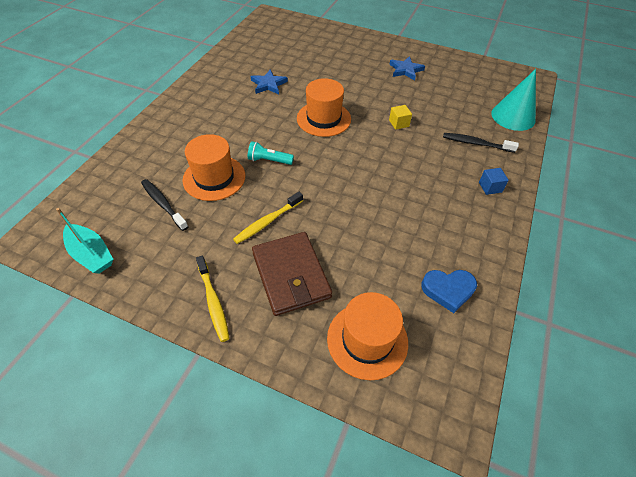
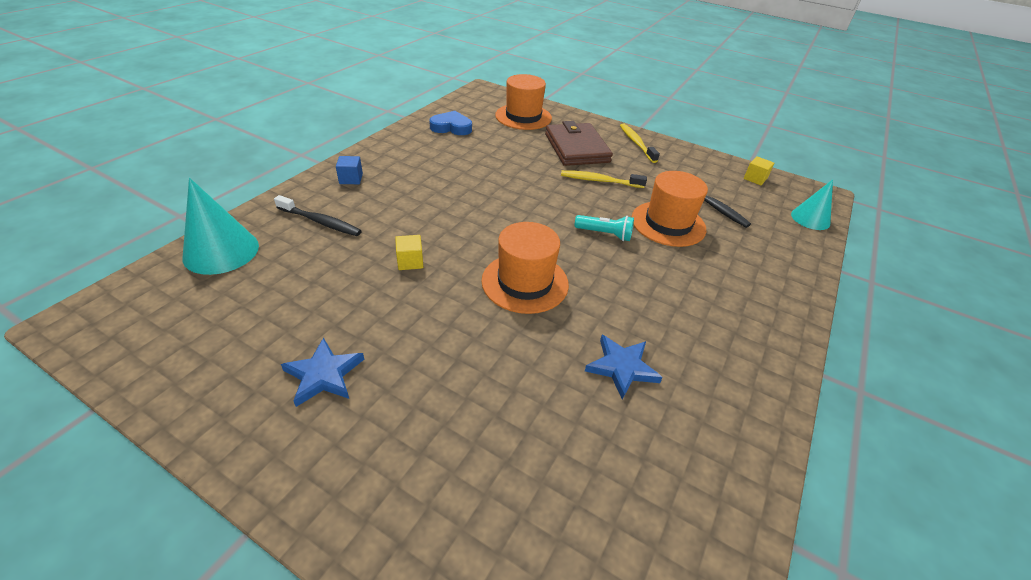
camera: 175 degrees left, 10 degrees down
turquoise boat [56,208,113,274] -> yellow cube [744,156,774,185]
yellow toothbrush [233,192,303,244] -> yellow toothbrush turned 135 degrees counterclockwise [561,170,647,188]
none -> turquoise cone [791,180,833,230]

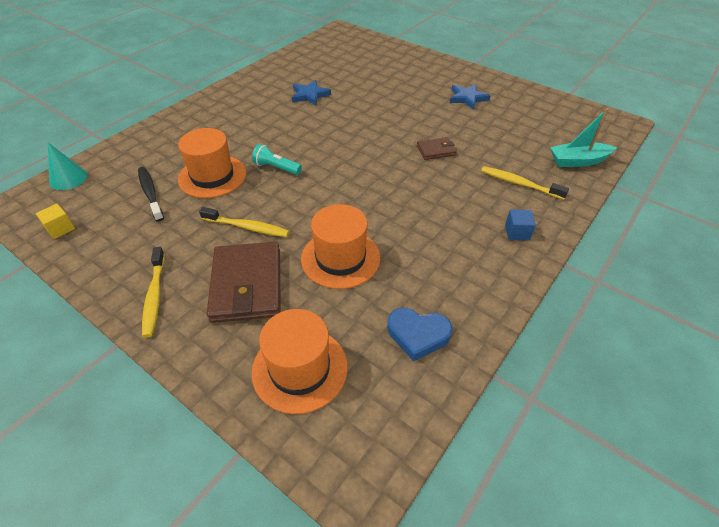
camera: 170 degrees left, 5 degrees up
turquoise cone [183,178,259,275] -> turquoise boat [550,108,617,167]
black toothbrush [274,195,362,236] -> yellow toothbrush [481,166,569,200]
yellow cube [395,235,423,270] -> brown wallet [417,137,457,160]
orange hat [481,222,569,314] -> orange hat moved to [301,204,380,289]

